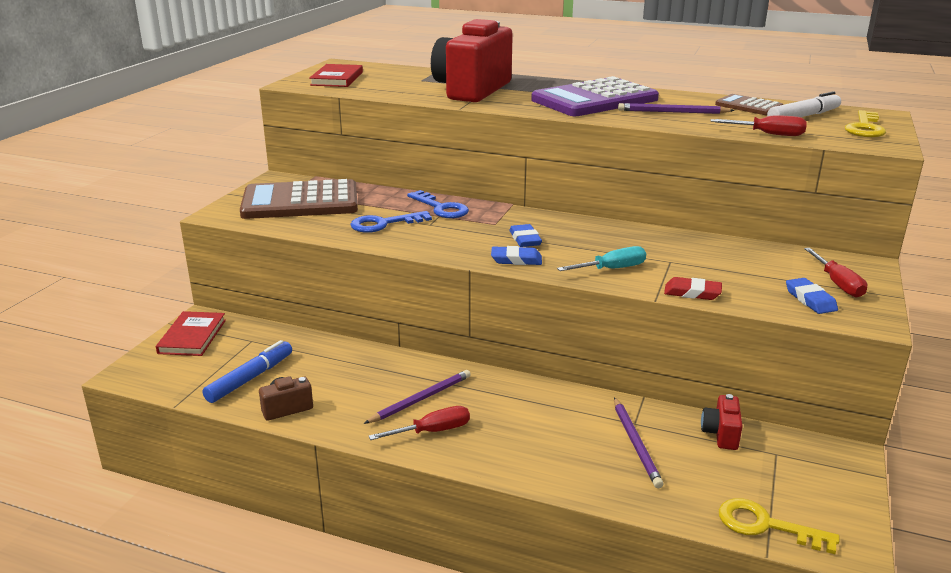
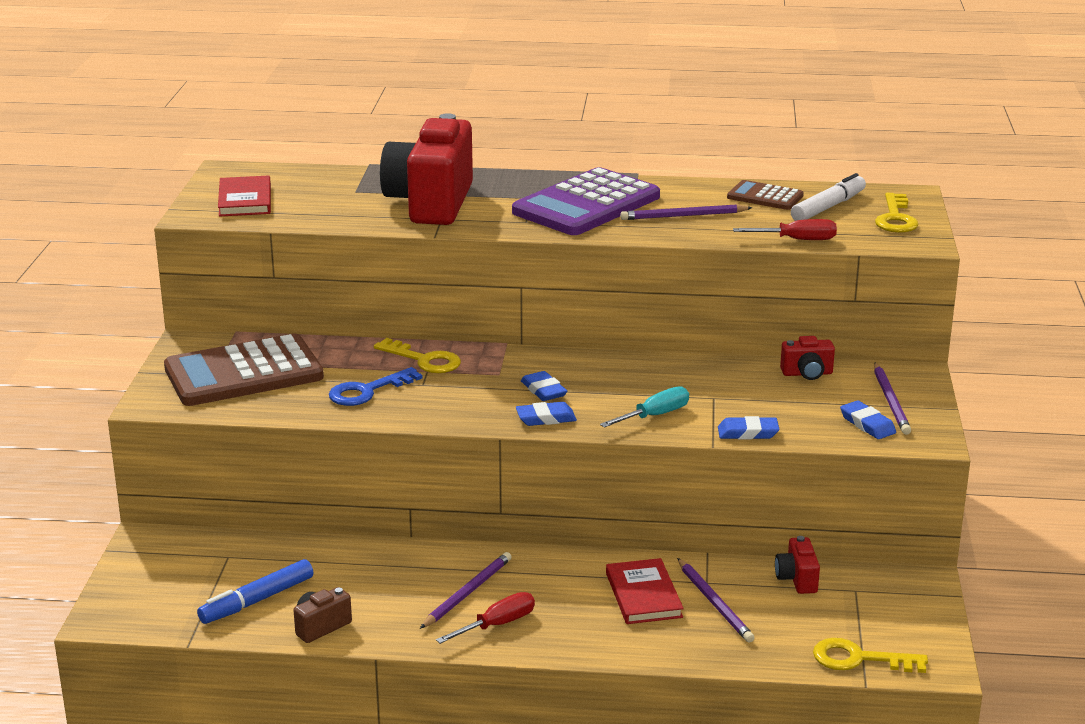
camera: 15 degrees left, 0 degrees up
red book [156,311,226,356] -> red book moved to [606,558,684,624]
blue marker [202,340,292,403] -> blue marker turned 150 degrees counterclockwise [197,559,313,624]
blue key [407,190,469,218] -> yellow key [374,338,461,373]
red eraser [664,277,722,300] -> blue eraser [718,416,779,439]
red screwdriver [804,248,868,297] -> purple pencil [874,363,911,435]
none -> red camera [780,336,835,380]

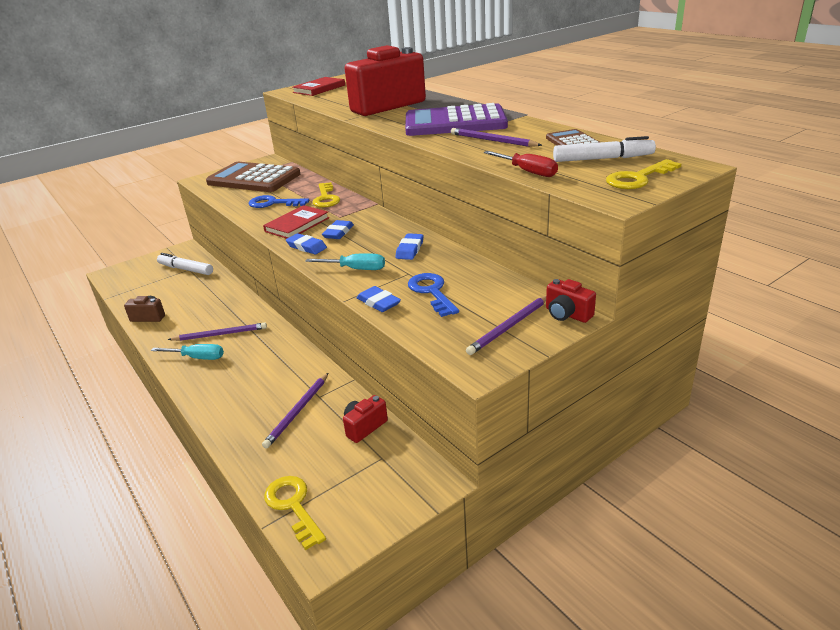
camera: 50 degrees right, 5 degrees up
blue marker [197,559,313,624] -> none
red screwdriver [436,592,535,644] -> turquoise screwdriver [151,344,224,360]
red book [606,558,684,624] -> red book moved to [263,205,329,239]
red camera [780,336,835,380] -> red camera moved to [546,279,596,323]
blue eraser [840,400,896,439] -> blue eraser moved to [396,233,424,260]
none -> white marker [157,253,213,275]
none -> blue key [408,273,459,317]

